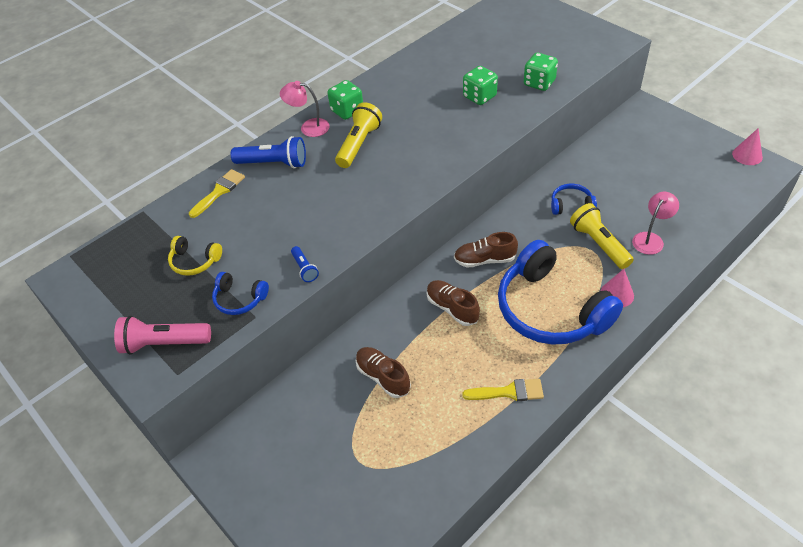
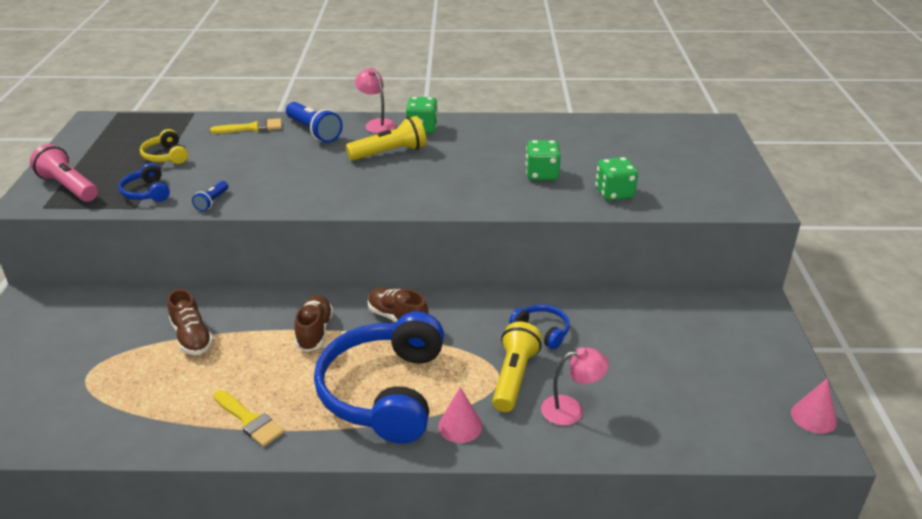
camera: 40 degrees right, 15 degrees down
brown shoe [356,347,411,398] -> brown shoe turned 150 degrees clockwise [168,289,214,355]

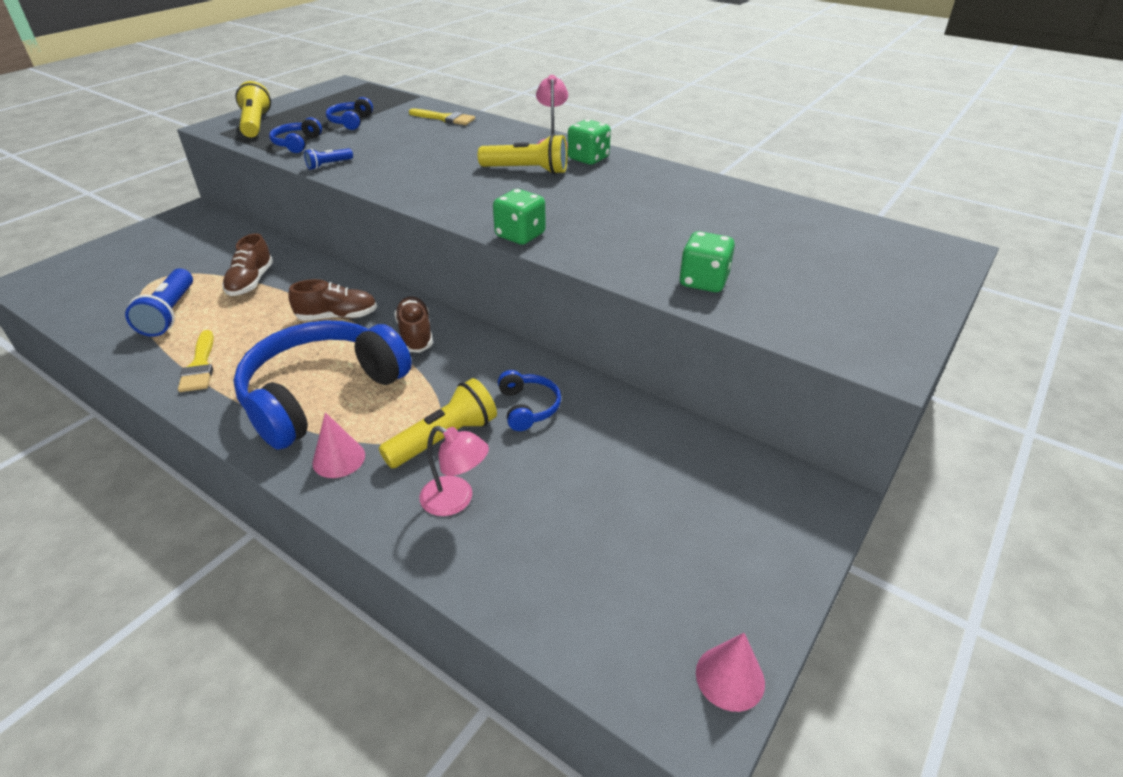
camera: 35 degrees right, 5 degrees up
pink flashlight [30,144,98,202] -> yellow flashlight [235,81,271,137]
yellow headphones [140,129,188,164] -> blue headphones [326,97,373,130]
blue flashlight [286,102,343,143] -> blue flashlight moved to [125,269,193,337]
brown shoe [294,295,333,352] -> brown shoe turned 45 degrees clockwise [288,279,377,321]
green dice [525,140,561,180] -> green dice moved to [493,189,546,245]

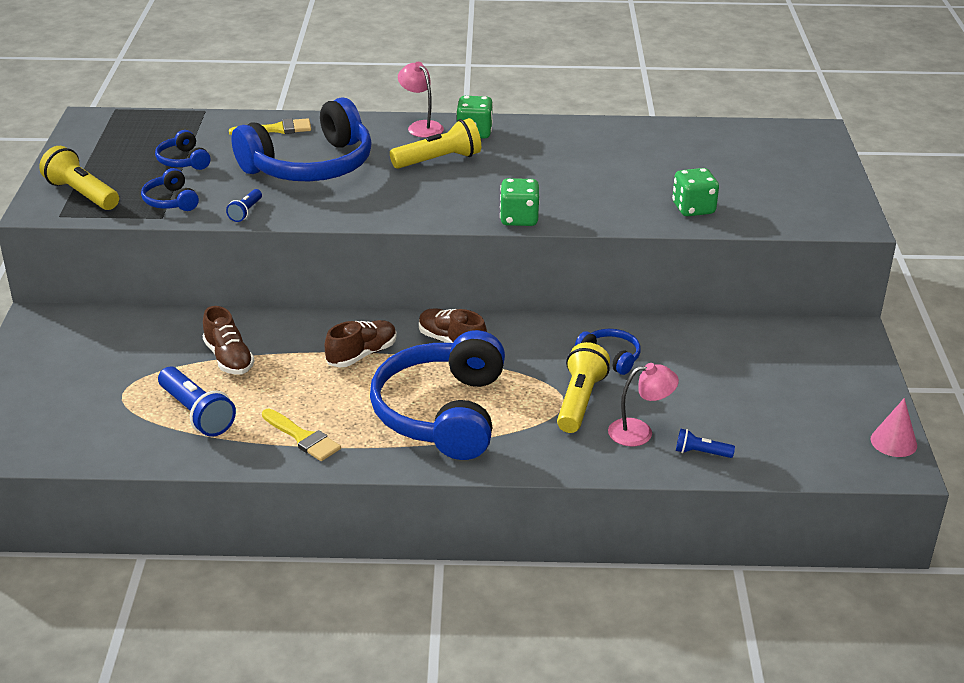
camera: 35 degrees left, 5 degrees down
pink cone [312,412,365,478] -> none
none -> blue headphones [231,98,372,181]
none -> blue flashlight [676,429,735,458]

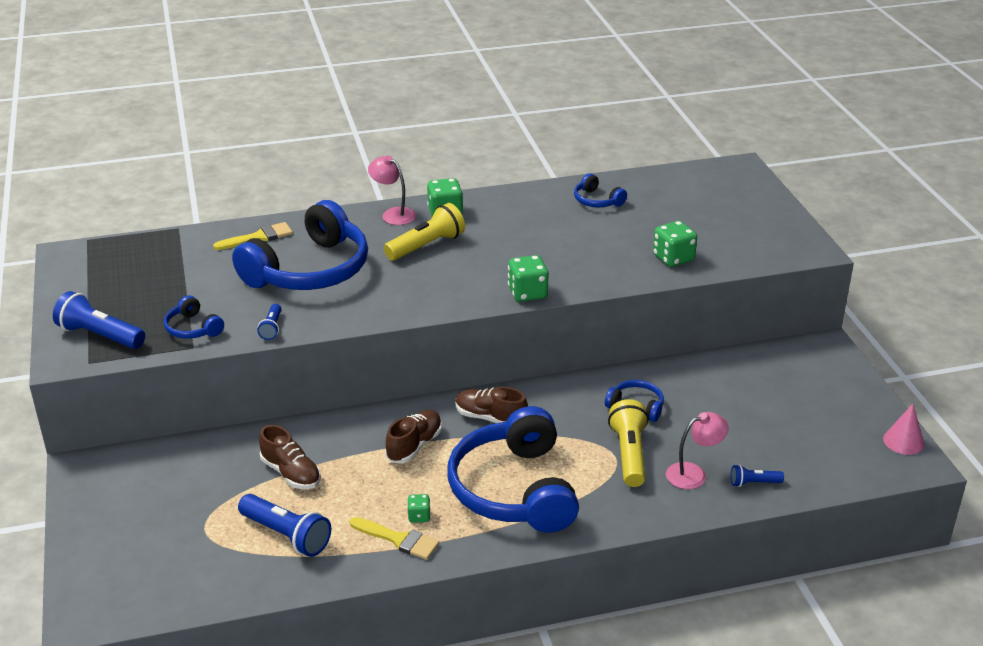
camera: 15 degrees left, 0 degrees up
yellow flashlight [39,146,119,210] -> blue flashlight [53,291,145,349]
blue headphones [155,130,210,170] -> blue headphones moved to [574,173,627,207]
none -> green dice [407,494,431,523]

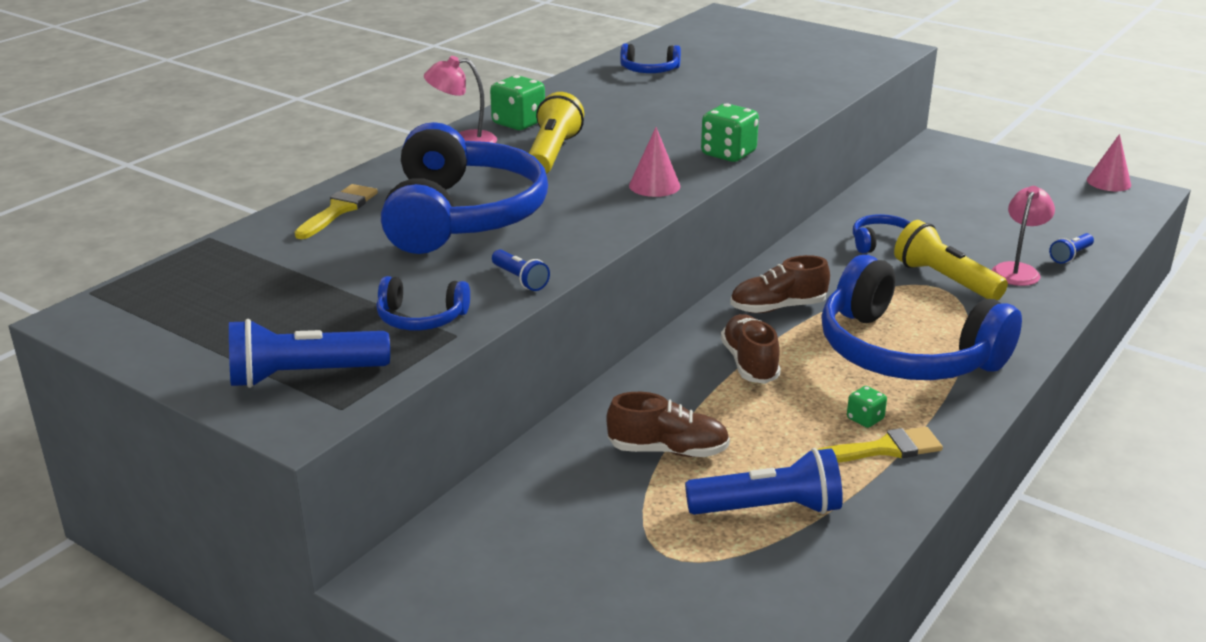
camera: 40 degrees left, 5 degrees down
green dice [653,221,697,267] -> none
none -> pink cone [629,127,680,197]

